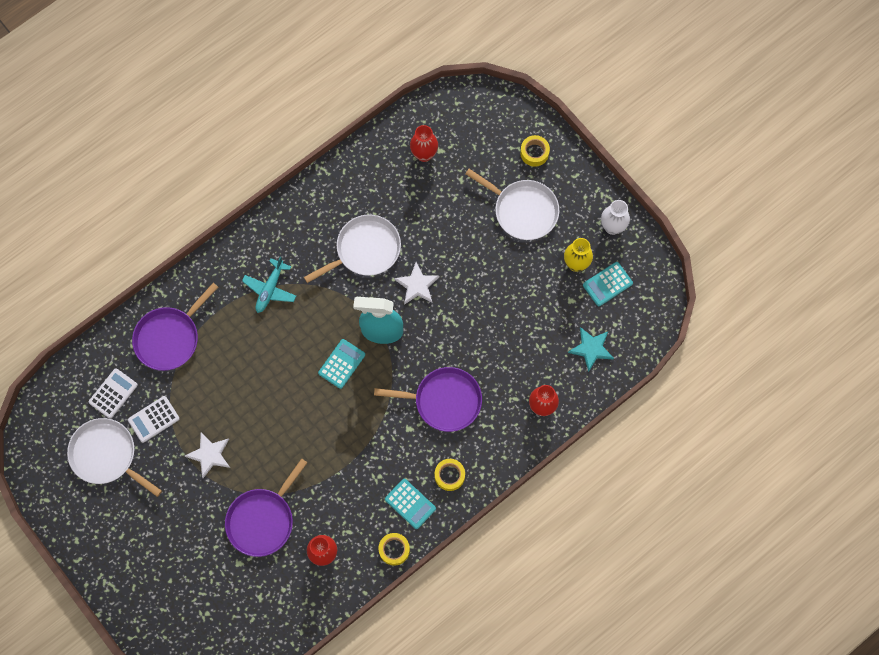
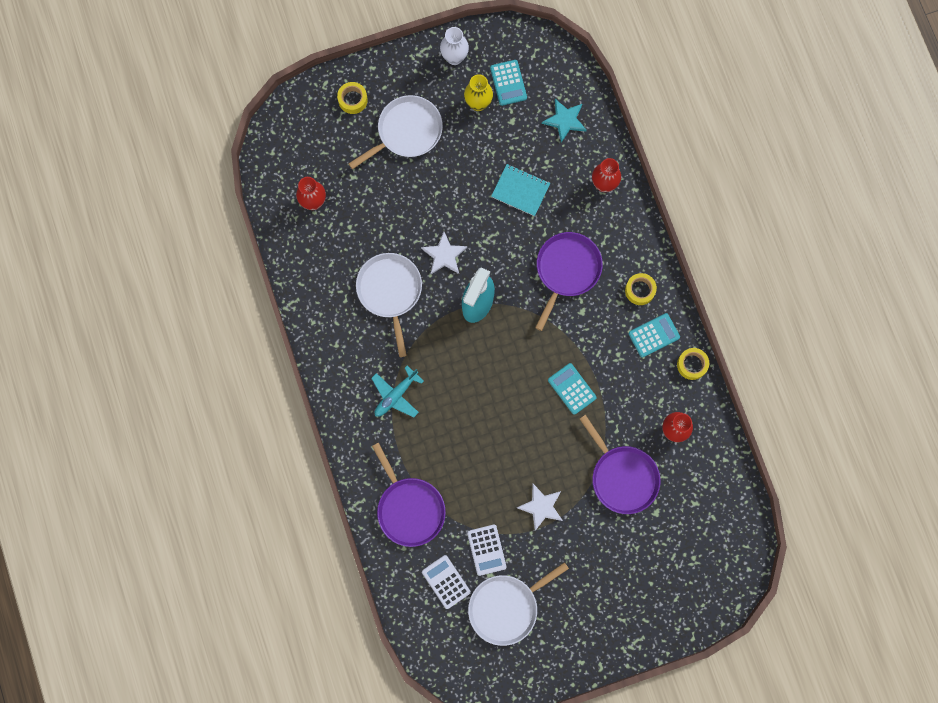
camera: 70 degrees left, 5 degrees up
turquoise plane [242,256,296,313] -> turquoise plane turned 90 degrees clockwise [371,366,424,418]
turquoise calculator [318,339,365,389] -> turquoise calculator moved to [548,363,597,415]
none -> turquoise notebook [491,164,550,216]

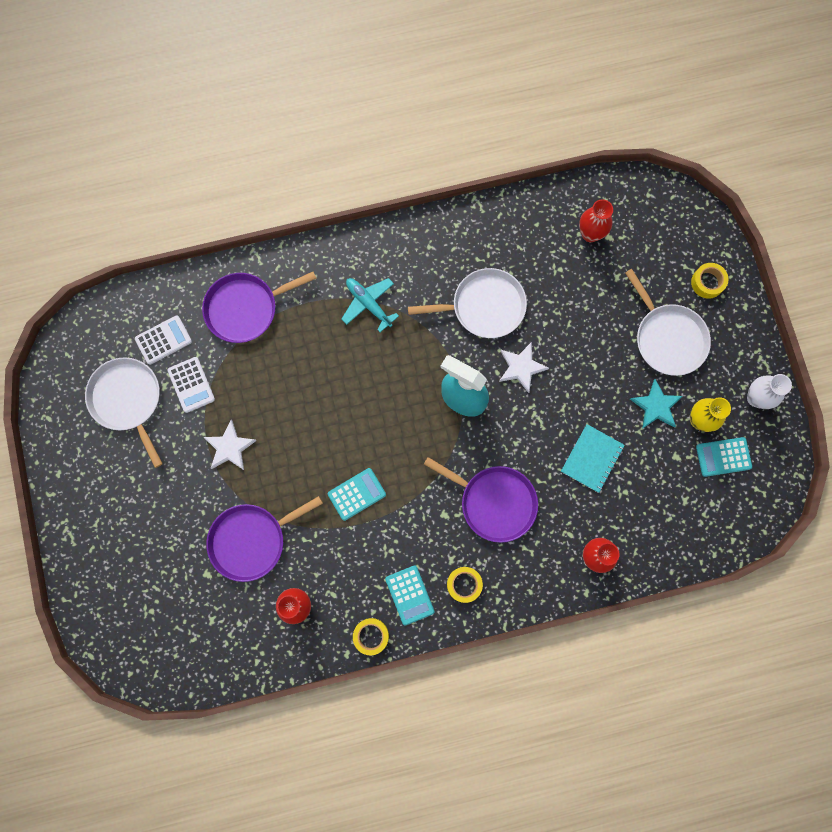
camera: 95 degrees right, 0 degrees up
white calculator [467,525,507,576] -> white calculator turned 105 degrees counterclockwise [167,357,215,413]
turquoise star [542,99,587,143] -> turquoise star moved to [630,379,683,429]

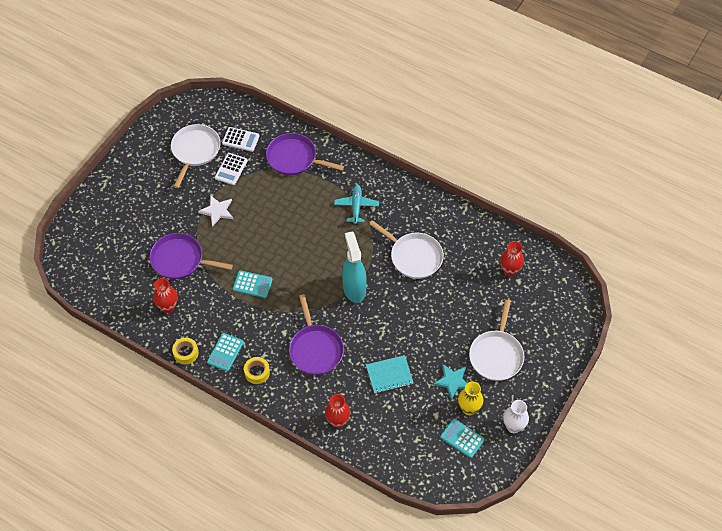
camera: 45 degrees right, 20 degrees down
white star [499,342,549,393] -> none
yellow tape [691,263,728,299] -> none

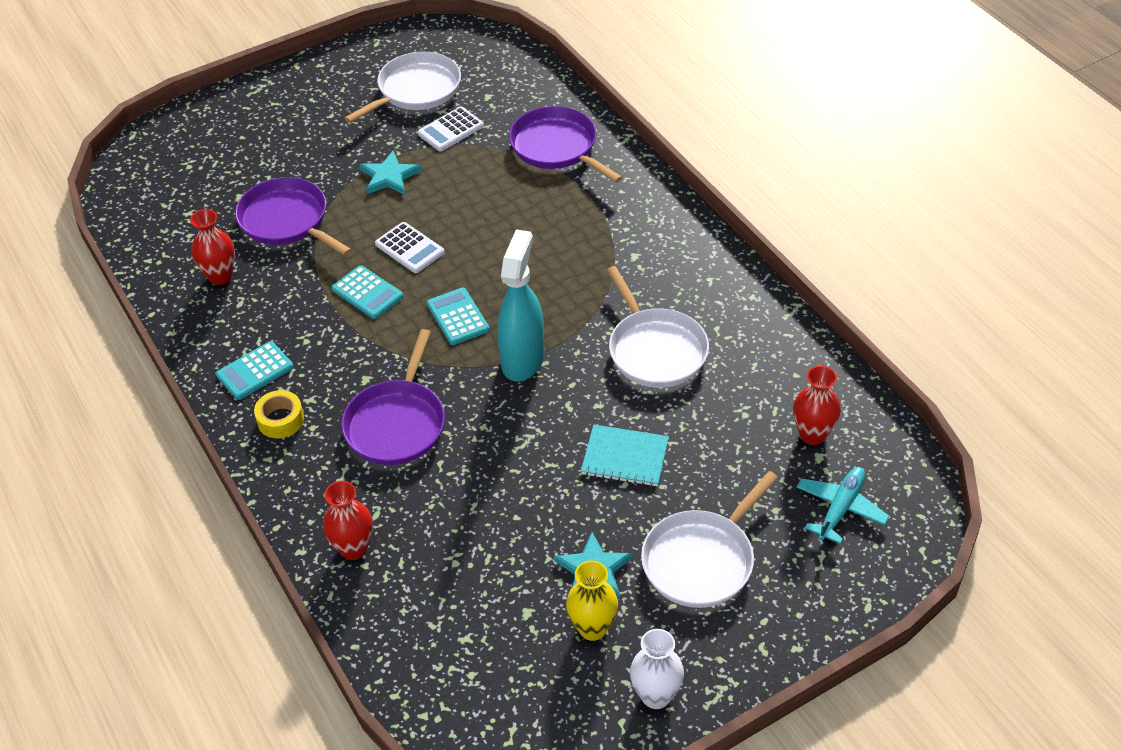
camera: 30 degrees right, 10 degrees down
yellow tape [172,338,199,364] -> none
white star [198,195,233,227] -> turquoise star [360,151,422,195]
white calculator [222,127,260,152] -> white calculator moved to [375,222,445,273]
turquoise plane [334,185,379,224] -> turquoise plane moved to [796,467,890,544]
turquoise notebook [366,355,414,393] -> turquoise notebook moved to [581,425,669,487]
turquoise calculator [440,419,485,458] -> turquoise calculator moved to [427,288,490,345]

